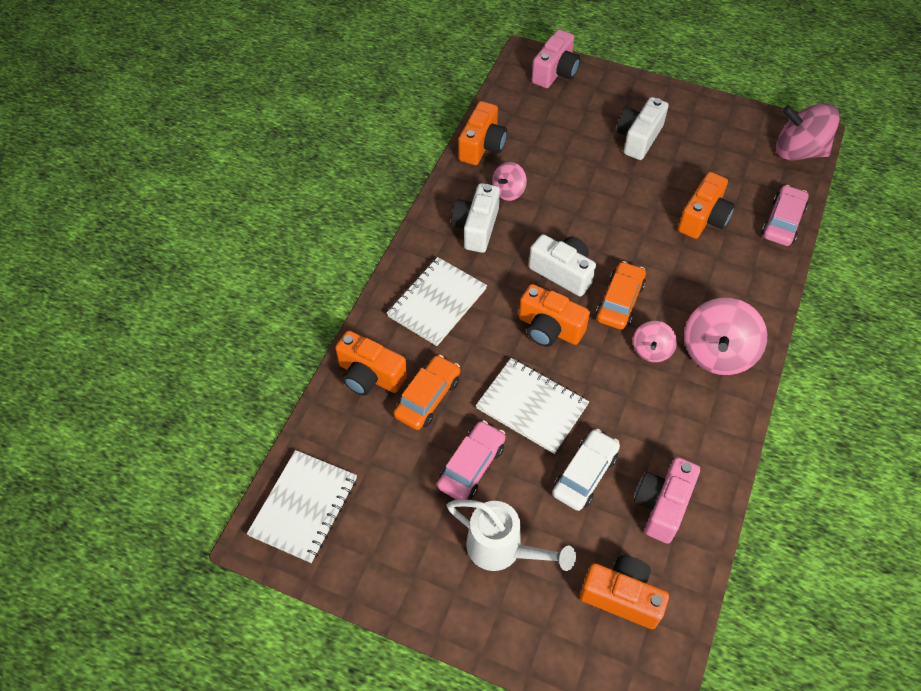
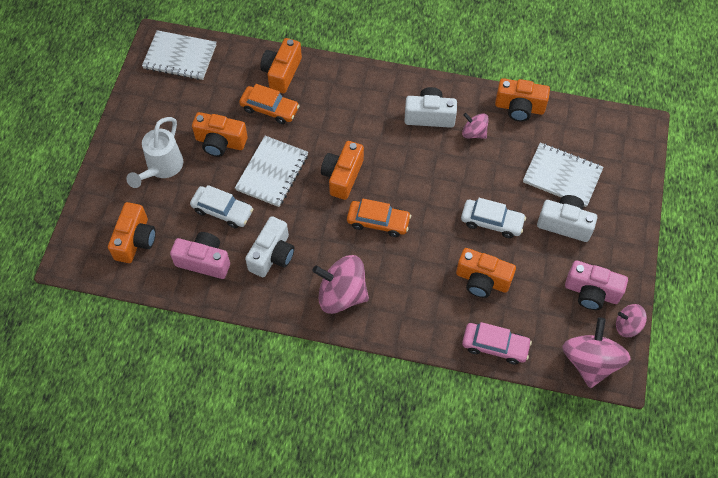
camera: 80 degrees right, 5 degrees up
white notebook [387,257,487,346] -> white notebook moved to [523,143,604,207]
pink car [437,420,506,500] -> orange camera [192,112,248,157]
white camera [529,234,596,296] -> white camera moved to [245,216,295,277]
pink camera [532,29,580,88] -> pink camera moved to [565,260,628,310]
pink spinning top [633,321,677,362] -> pink spinning top moved to [616,304,647,337]
none -> white car [461,198,526,238]

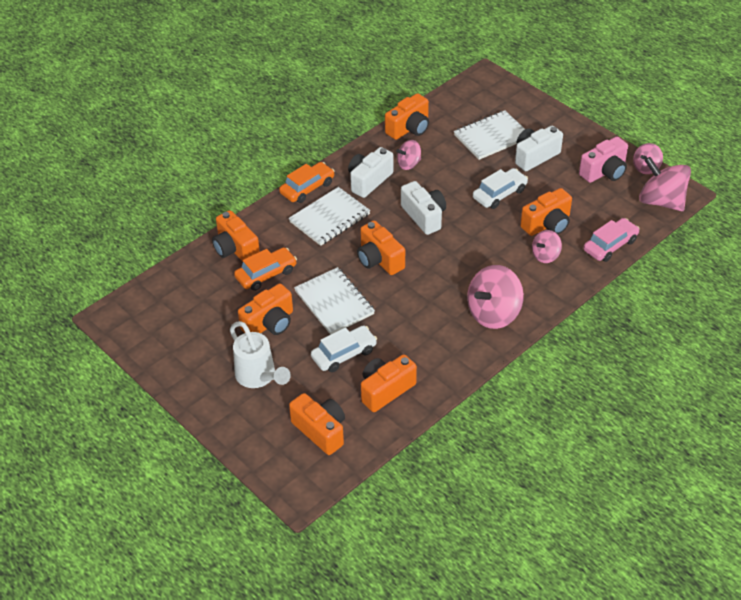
camera: 55 degrees left, 15 degrees down
white notebook [142,30,216,80] -> white notebook moved to [289,187,370,246]
pink camera [170,232,230,279] -> orange camera [361,354,417,412]
white camera [245,216,295,277] -> white camera moved to [401,181,446,235]
orange car [347,199,411,237] -> orange car moved to [279,162,335,203]
none -> pink spinning top [532,230,562,263]

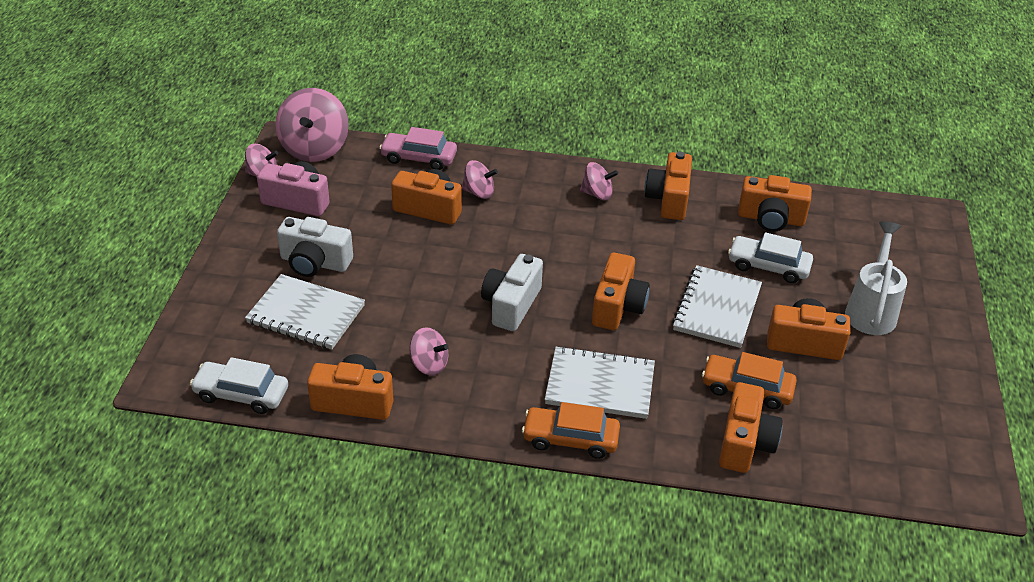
camera: 130 degrees left, 5 degrees down
orange camera [289,393,345,455] -> orange camera moved to [644,152,692,220]
white camera [348,147,394,198] -> none
pink spinning top [467,265,524,329] -> pink spinning top [580,162,618,201], size x0.55
white car [473,168,528,209] -> white car moved to [190,357,288,414]

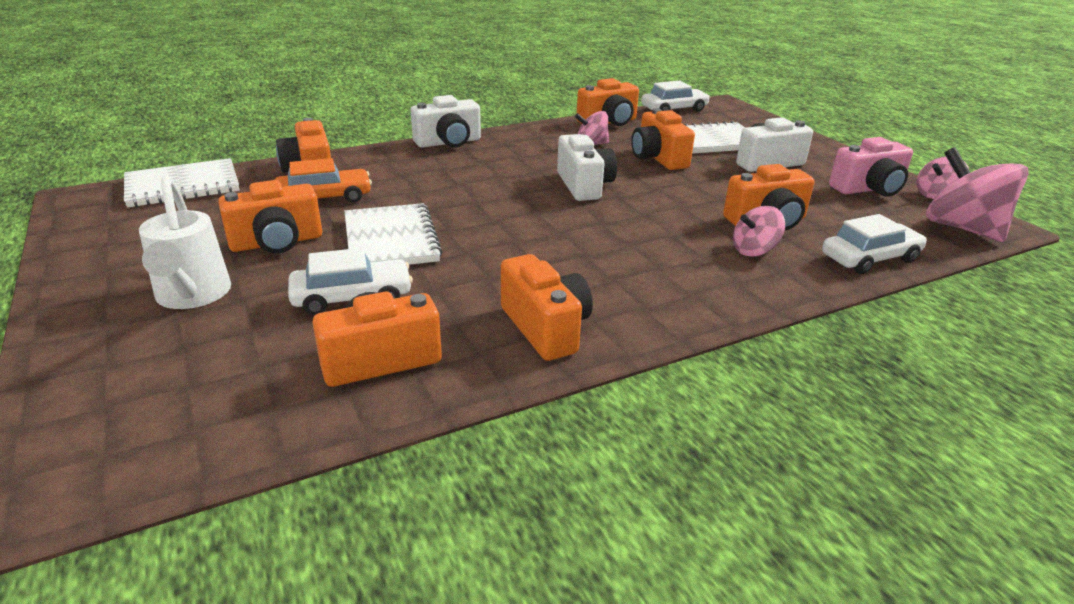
camera: 145 degrees right, 10 degrees down
pink car [379,127,457,170] -> white car [822,214,927,274]
orange car [522,402,620,459] -> white camera [411,95,481,148]
white notebook [545,346,655,419] -> white notebook moved to [124,158,240,207]
pink spinning top [580,162,618,201] -> none
orange camera [592,253,650,330] -> orange camera moved to [631,108,695,170]

